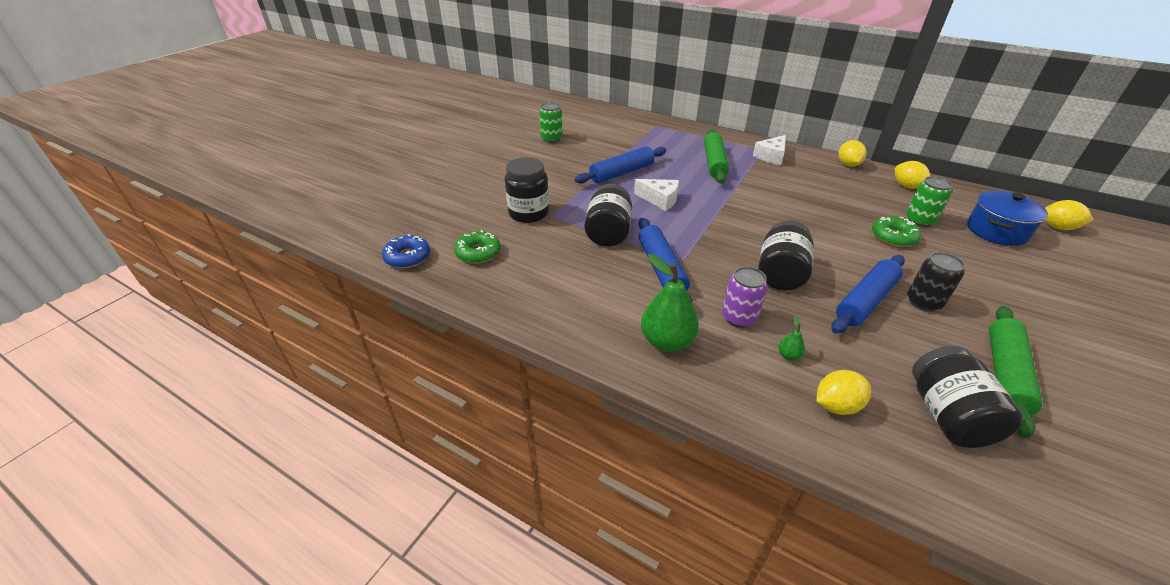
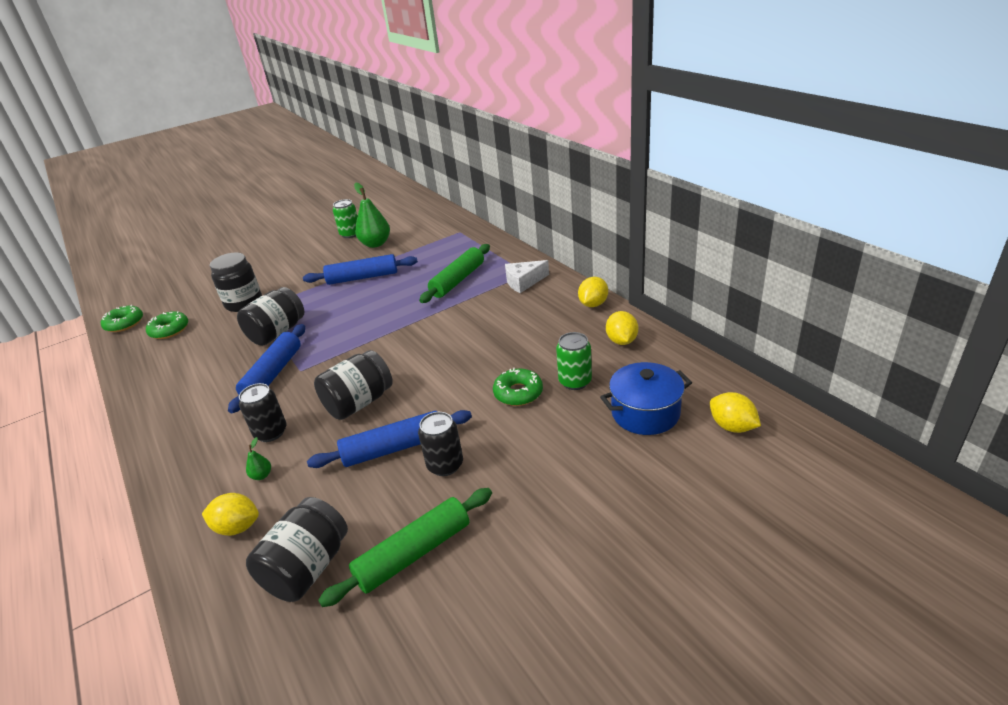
camera: 30 degrees right, 5 degrees down
blue donut [382,234,430,268] -> green donut [101,305,143,332]
white cheese [634,179,679,211] -> none
green pear [641,254,699,352] -> green pear moved to [354,183,390,248]
purple can [722,267,768,328] -> black can [239,383,287,442]

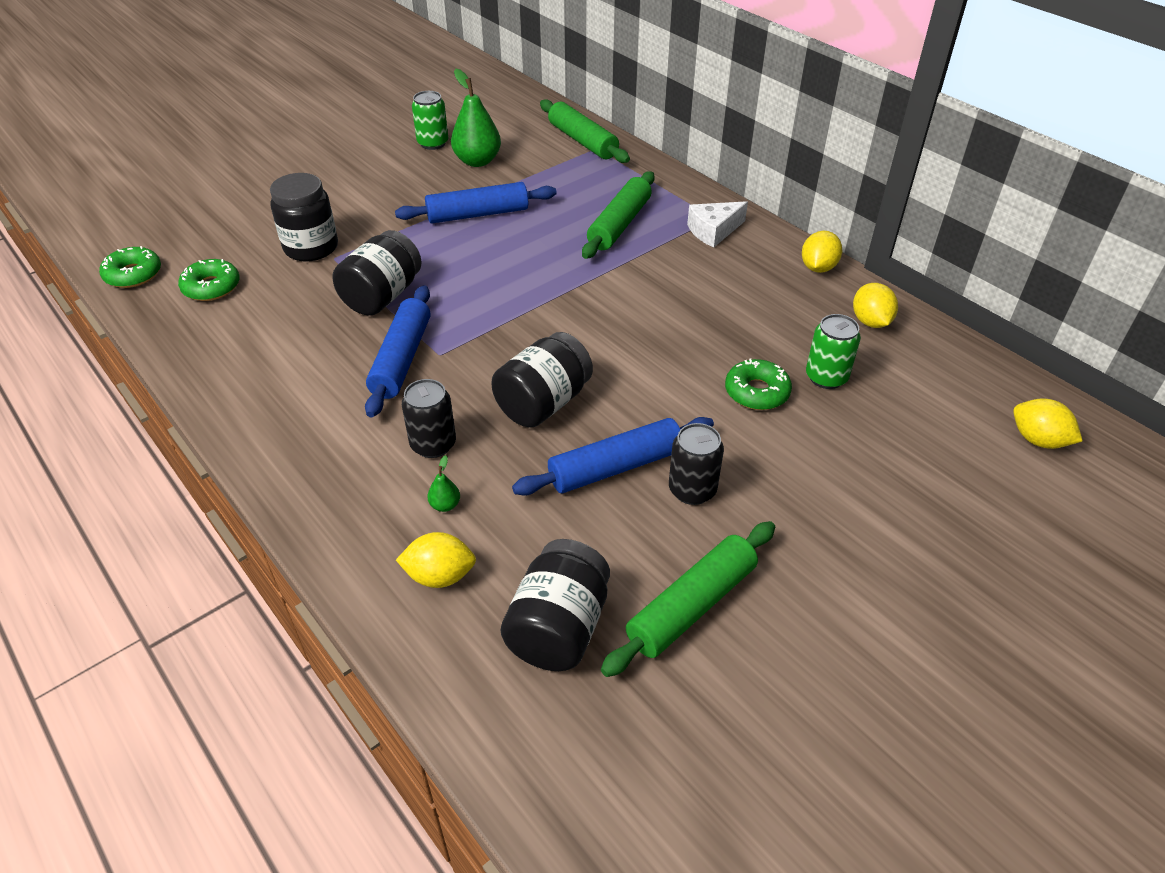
camera: 10 degrees left, 10 degrees up
blue pot [600,362,692,435] -> none
none -> green rolling pin [540,99,630,163]

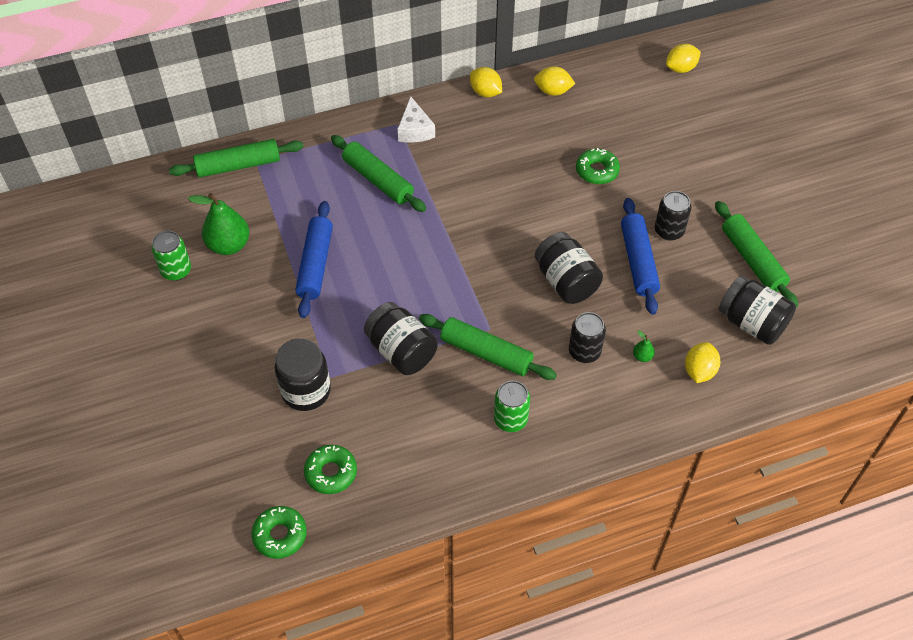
camera: 70 degrees left, 10 degrees up
blue rolling pin [365,285,431,418] -> green rolling pin [419,314,557,380]
green can [806,314,861,389] -> green can moved to [494,381,530,432]

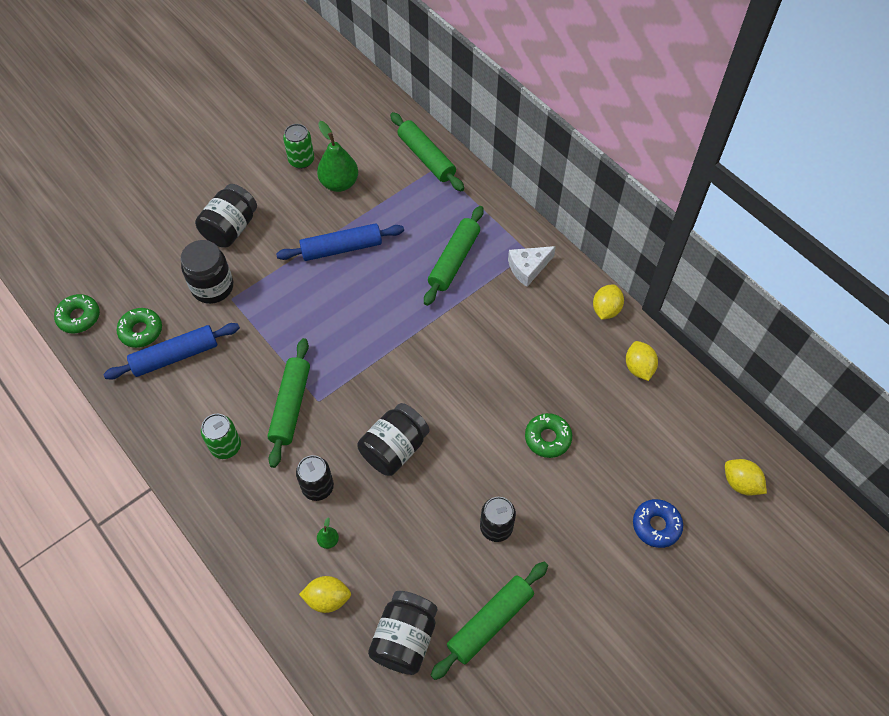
camera: 70 degrees right, 5 degrees up
black jar [364,302,438,375] -> black jar moved to [195,184,257,248]
blue rolling pin [621,198,660,315] -> blue rolling pin moved to [103,323,240,379]
none -> blue donut [633,499,683,548]

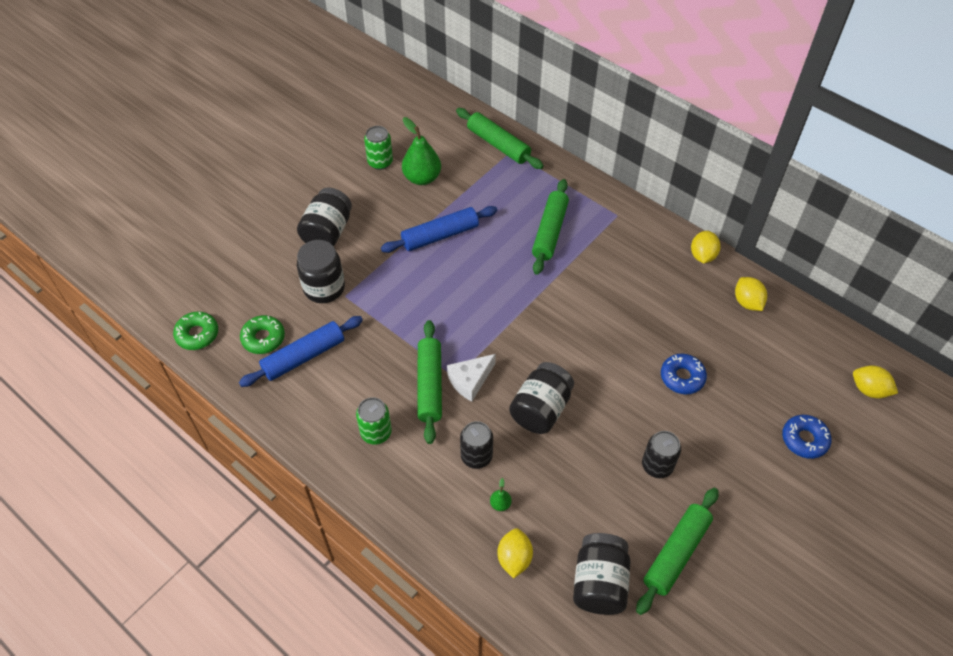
camera: 10 degrees left, 5 degrees down
yellow lemon [299,576,351,613] -> yellow lemon turned 75 degrees counterclockwise [498,528,533,579]
white cheese [508,246,556,287] -> white cheese moved to [447,354,496,402]
green donut [525,413,572,458] -> blue donut [661,354,707,394]

